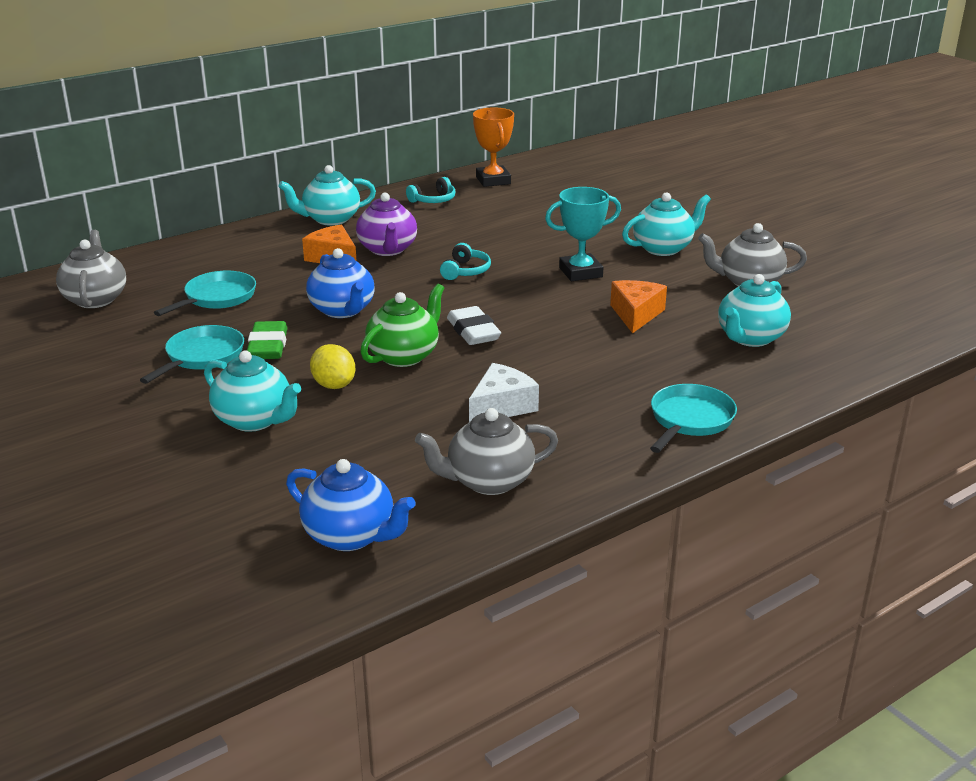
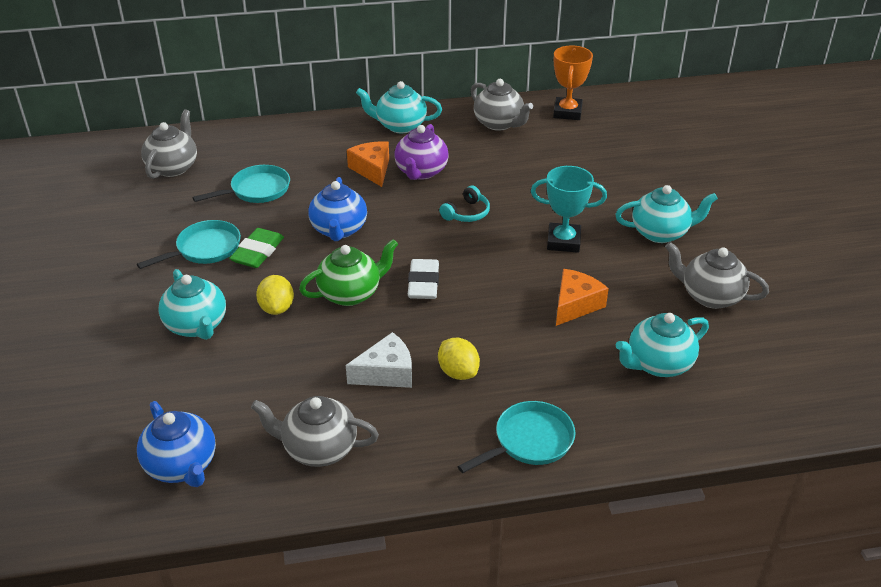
camera: 25 degrees right, 10 degrees up
turquoise headphones [406,177,456,203] -> grey teapot [471,79,533,131]
none -> yellow lemon [438,338,480,380]

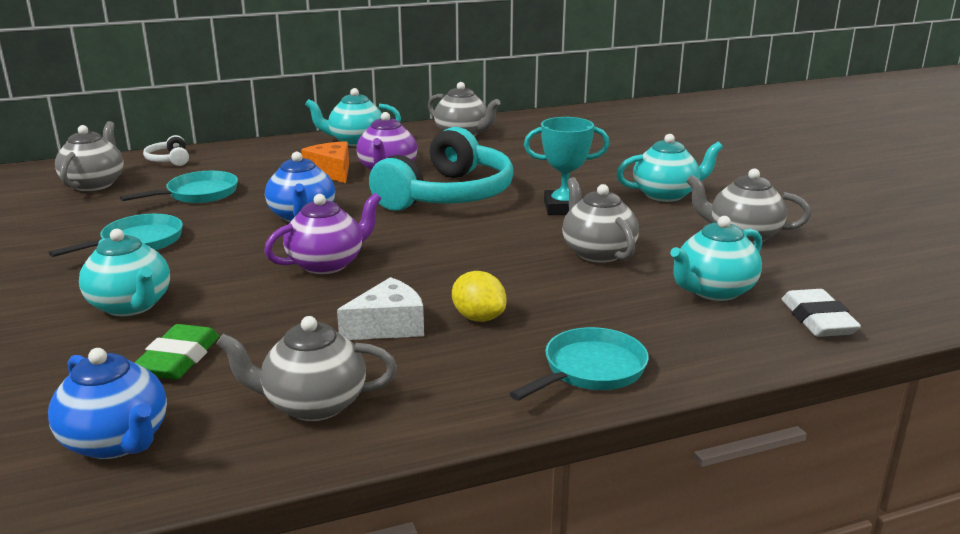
camera: 10 degrees left, 15 degrees down
green eraser [229,228,284,268] -> green eraser moved to [135,324,219,379]
yellow lemon [256,275,294,315] -> none
green teapot [299,239,398,306] -> purple teapot [264,193,381,274]
white eraser [408,259,439,299] -> white eraser moved to [782,289,861,337]
turquoise headphones [439,186,490,222] -> turquoise headphones [369,127,514,211], size x2.50
orange trophy [553,45,593,120] -> none
orange cheese [556,269,609,326] -> grey teapot [562,177,639,263]
none -> white headphones [143,135,189,166]

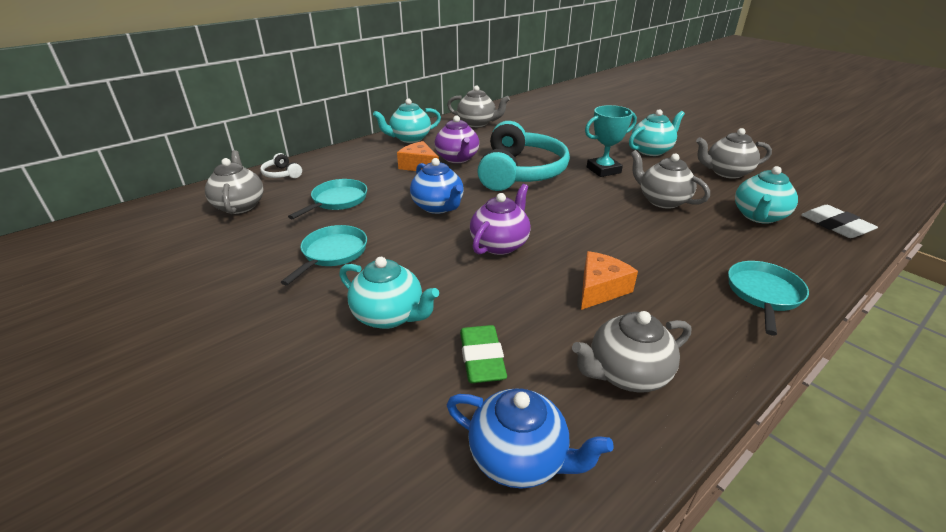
camera: 20 degrees left, 10 degrees up
white cheese [337,277,424,340] -> orange cheese [581,251,638,310]
yellow lemon [452,271,506,322] -> none

